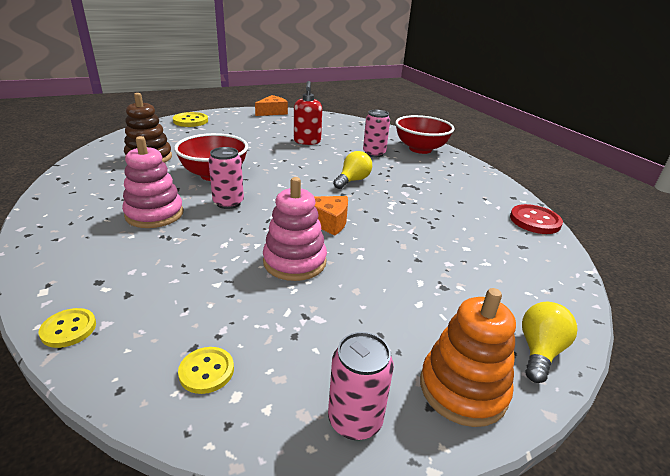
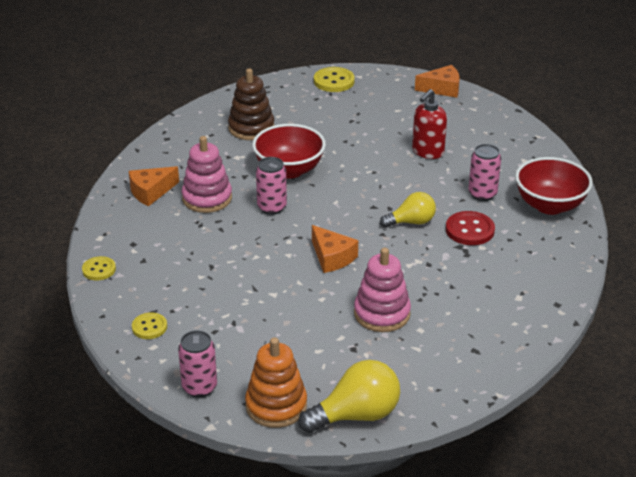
camera: 40 degrees right, 5 degrees up
pink stacking toy [263,177,327,281] -> pink stacking toy moved to [354,248,411,332]
red button [510,204,563,234] -> red button moved to [446,211,495,245]
yellow light bulb [522,302,578,383] -> yellow light bulb [298,360,400,433], size x1.53
none -> orange cheese [129,166,179,206]

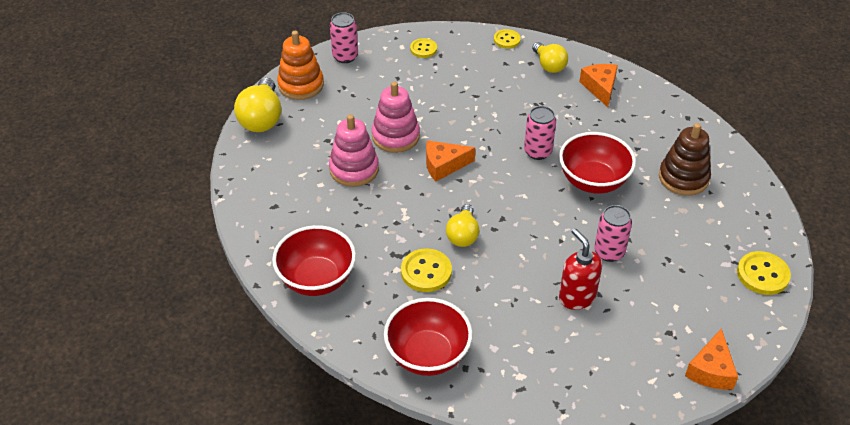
camera: 115 degrees right, 10 degrees up
pink stacking toy [182,136,232,213] -> pink stacking toy moved to [372,81,420,153]
red button [446,211,495,245] -> yellow button [401,249,452,292]
pink can [468,144,501,201] -> pink can moved to [594,205,632,262]
none -> red bowl [272,225,356,296]
none -> yellow light bulb [532,42,568,73]

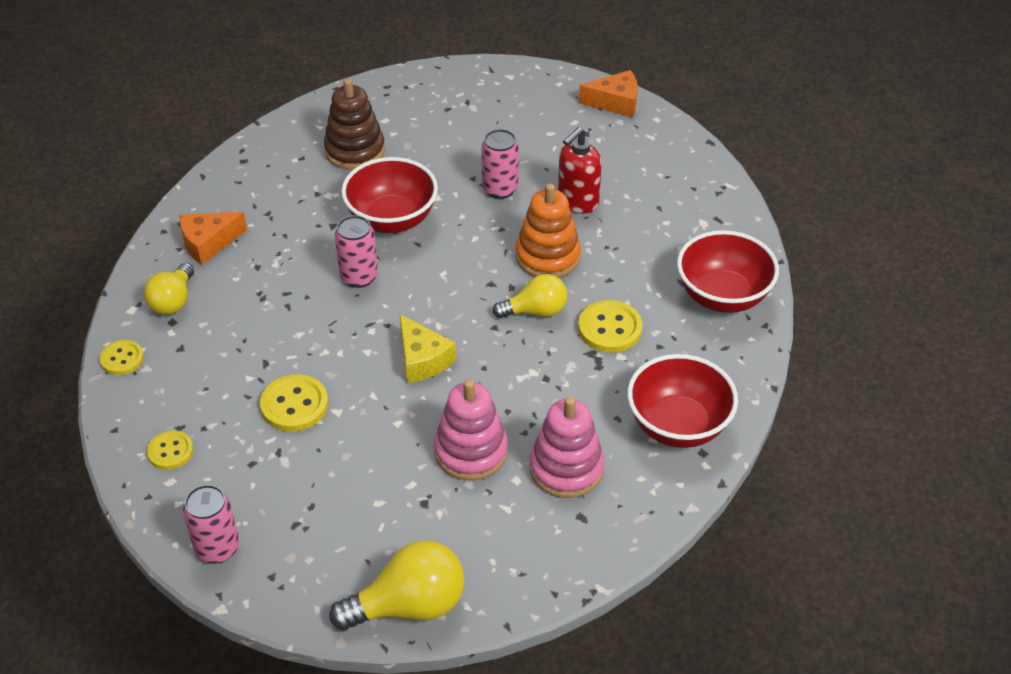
camera: 110 degrees left, 0 degrees up
orange stacking toy [277,31,324,100] -> orange stacking toy moved to [516,183,581,278]
pink stacking toy [372,81,420,153] -> pink stacking toy moved to [530,396,604,498]
orange cheese [426,140,475,182] -> yellow cheese [400,315,456,383]
yellow light bulb [532,42,568,73] -> yellow light bulb turned 150 degrees clockwise [144,263,194,315]
yellow button [737,251,791,295] -> yellow button moved to [260,374,328,432]

